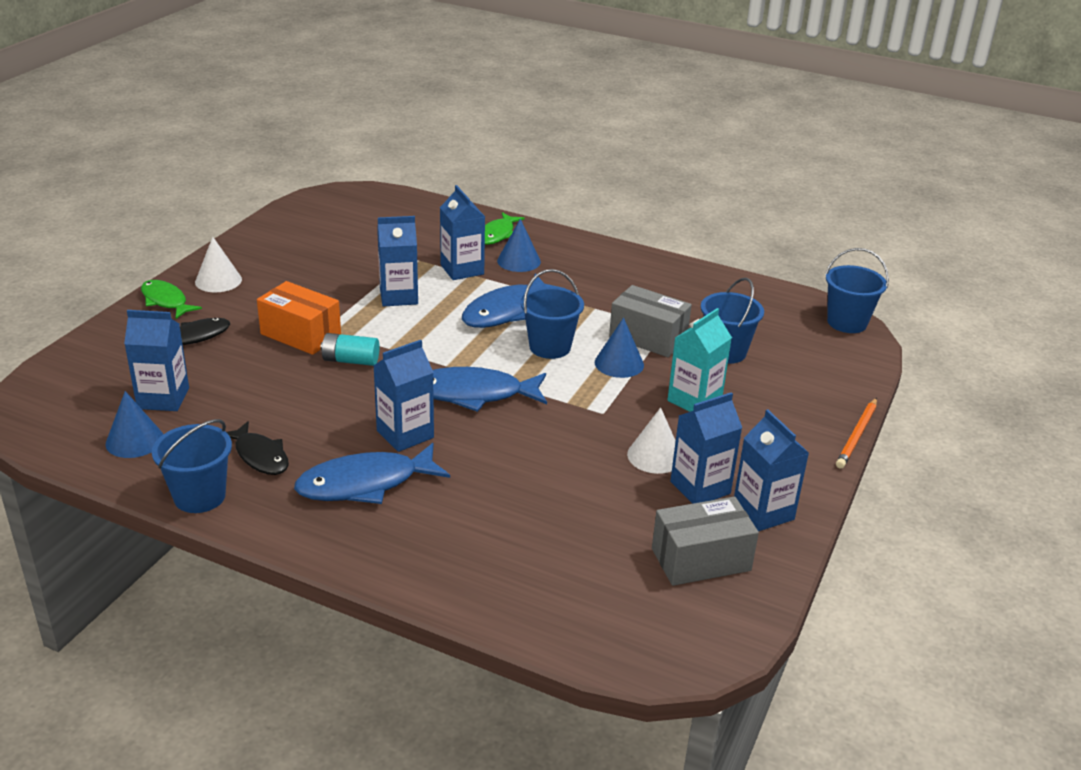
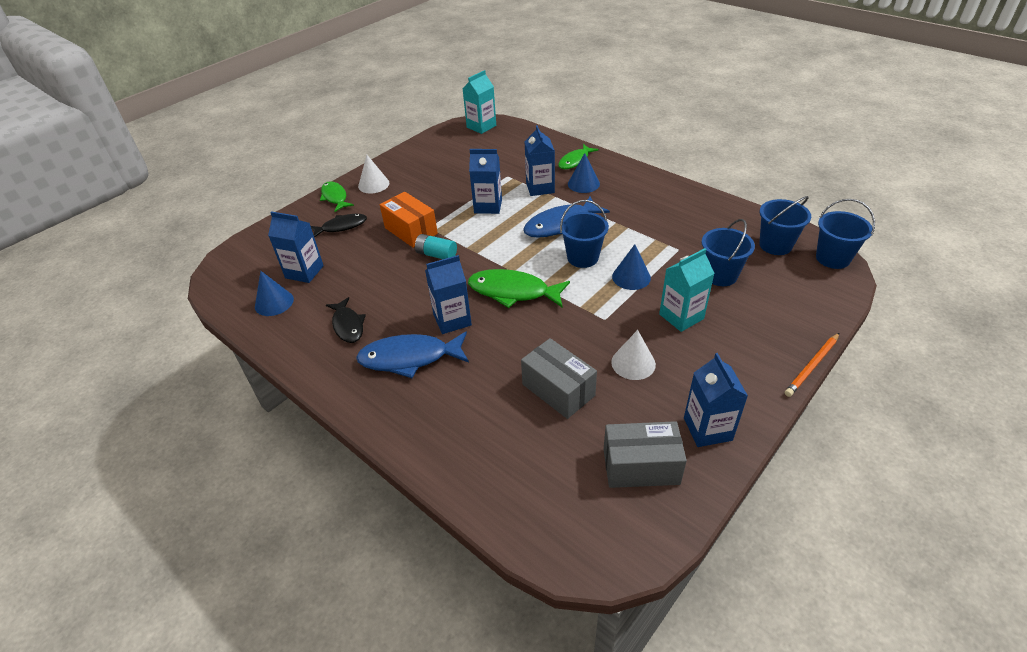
camera: 20 degrees right, 10 degrees up
blue bucket [152,419,232,513] -> blue bucket moved to [759,196,811,255]
blue fish [433,367,547,412] -> green fish [468,269,570,308]
grey box [609,285,692,357] -> grey box moved to [521,338,597,419]
blue carton [670,392,742,504] -> none
none -> turquoise carton [462,70,496,134]

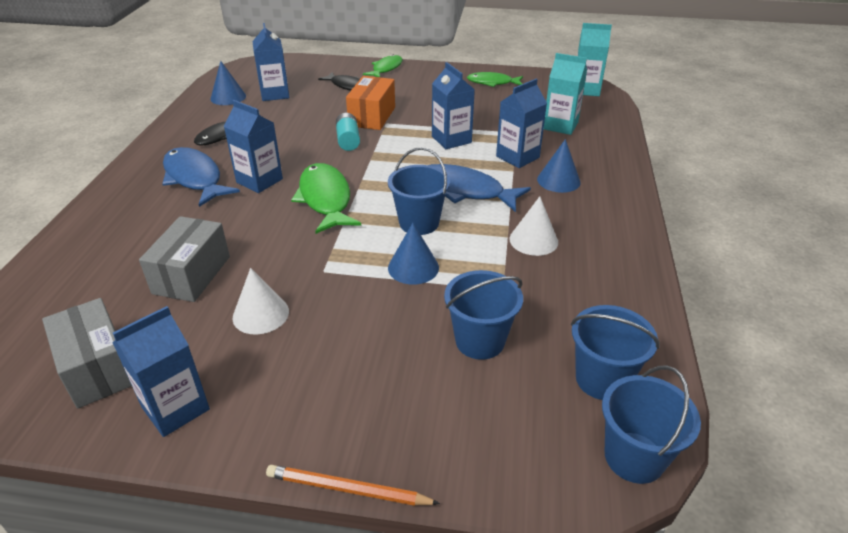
camera: 55 degrees right, 5 degrees down
white cone [358,155,389,194] -> white cone moved to [510,196,558,256]
green fish [558,144,599,169] -> green fish moved to [467,72,523,87]
turquoise carton [659,248,715,332] -> turquoise carton moved to [544,53,587,135]

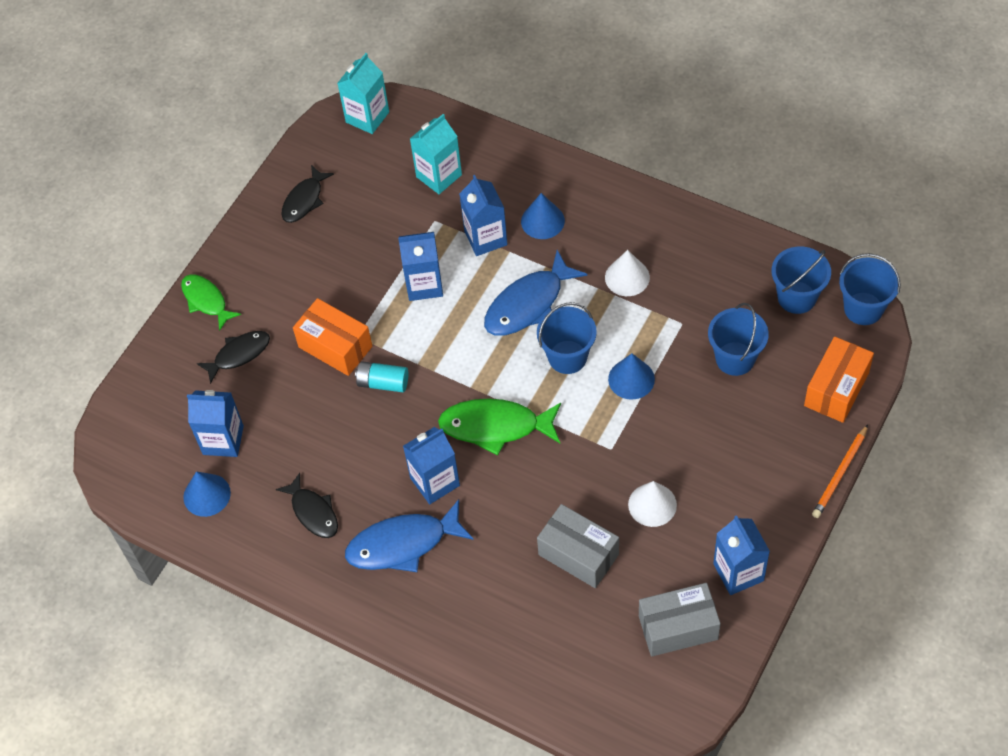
camera: 65 degrees left, 20 degrees up
green fish [467,72,523,87] -> black fish [281,165,334,223]
none -> orange box [804,336,874,423]

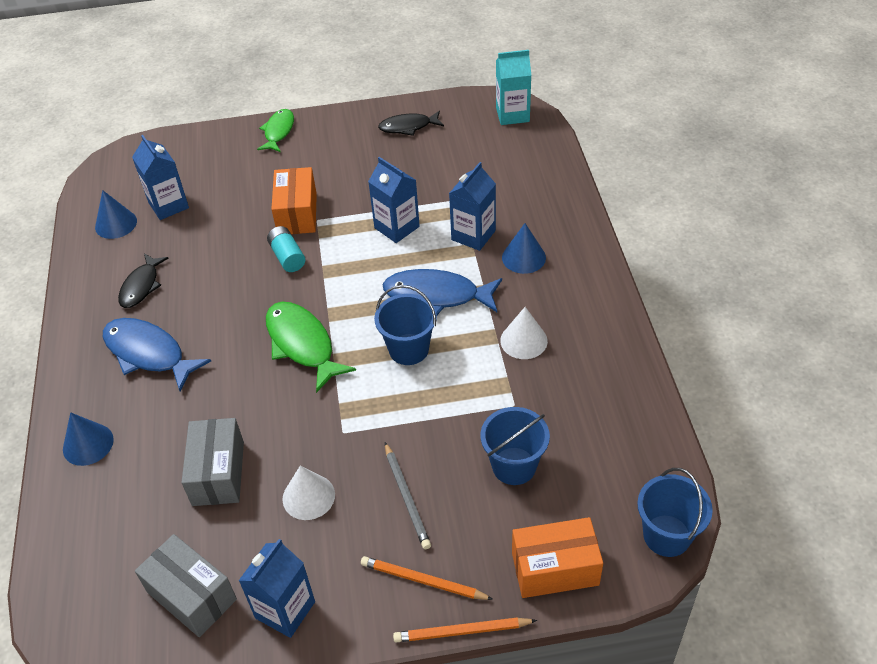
camera: 50 degrees right, 10 degrees down
black fish [196,331,270,384] -> none
blue carton [403,427,460,504] -> none
turquoise carton [410,114,462,194] -> none
blue cone [608,353,655,400] -> blue cone moved to [63,412,114,466]
blue bucket [771,247,831,314] -> none
none -> orange pencil [361,556,493,600]
none -> grey pencil [385,442,431,549]

